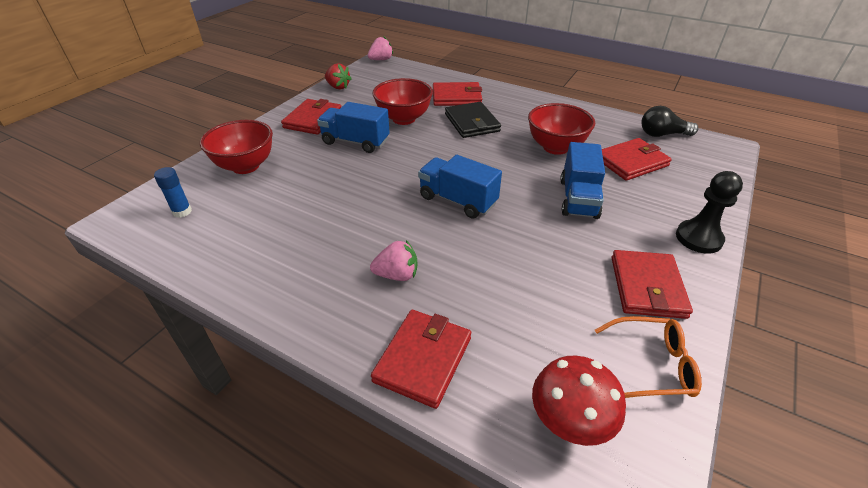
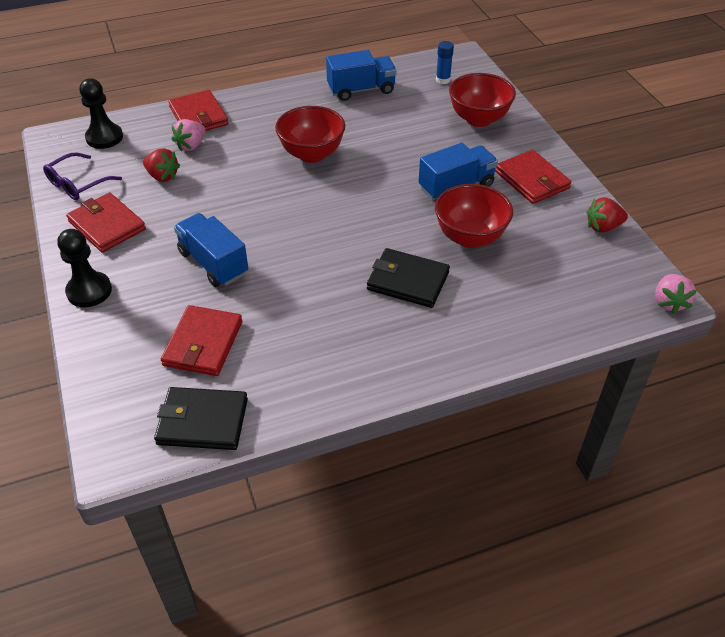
camera: 130 degrees right, 5 degrees up
pink strawberry [370,240,417,281] -> pink strawberry moved to [171,119,206,151]
blue truck [418,155,502,219] -> blue truck moved to [326,50,397,101]
red wallet [433,82,482,106] -> none
red bowl [528,103,595,155] -> red bowl moved to [275,106,345,163]
red mushroom [532,356,626,446] -> black pawn [79,78,123,149]
orange glasses [595,316,702,398] -> purple glasses [43,153,122,200]
black light bulb [641,106,698,137] -> black wallet [154,387,248,450]
none -> red strawberry [143,148,180,182]

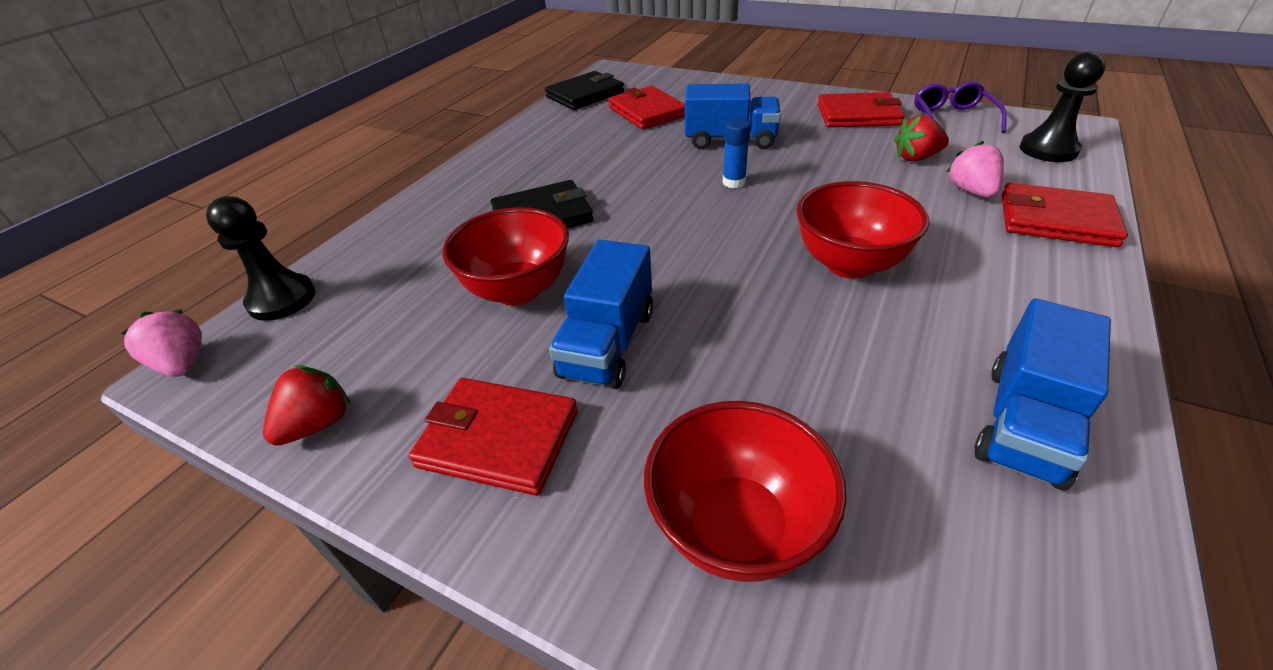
camera: 140 degrees right, 5 degrees down
black pawn [57,229,112,307] -> black pawn moved to [206,196,315,321]
blue glue stick [436,41,454,84] -> blue glue stick moved to [723,118,751,188]

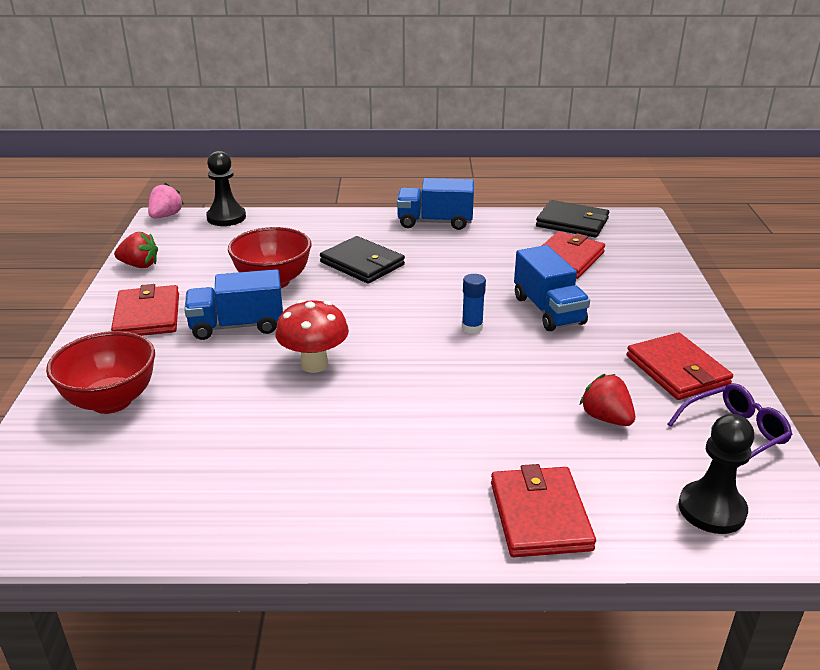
camera: 60 degrees right, 10 degrees down
red bowl [796,181,929,278] -> none
pink strawberry [947,141,1004,198] -> none
blue truck [974,298,1111,490] -> blue truck moved to [397,178,474,230]
none -> red mushroom [275,300,349,373]

